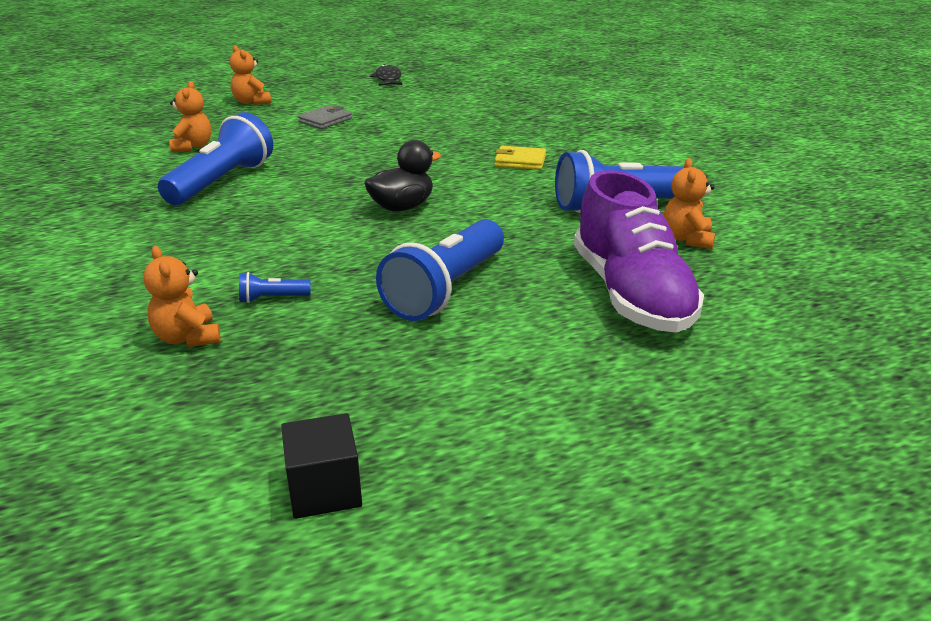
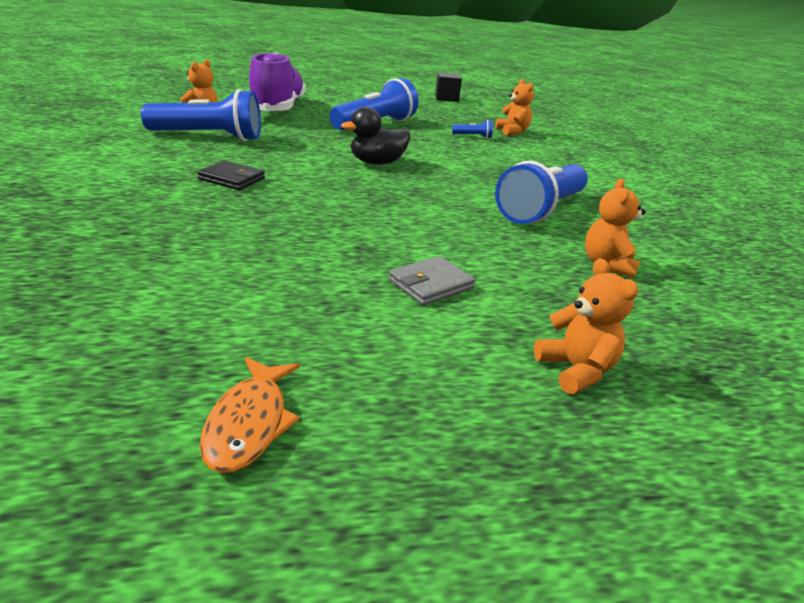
camera: 170 degrees left, 0 degrees up
black fish [370,64,403,86] -> orange fish [200,357,300,473]
yellow wallet [494,146,546,170] -> black wallet [197,160,265,190]

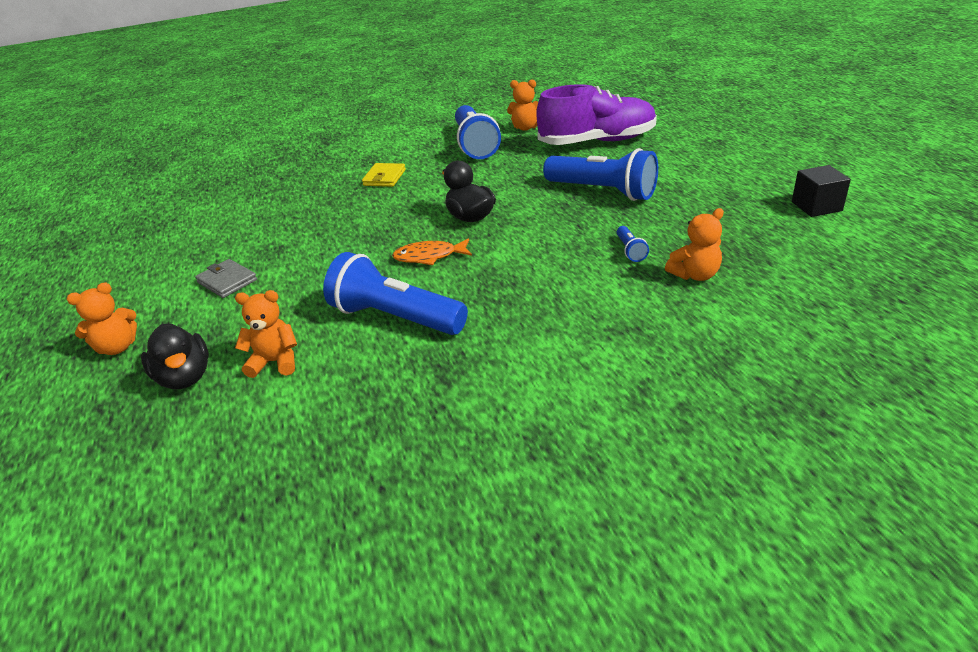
camera: 85 degrees right, 5 degrees up
black wallet [197,160,265,190] -> yellow wallet [362,163,406,187]
orange fish [200,357,300,473] -> orange fish moved to [392,238,472,265]
none -> black duck [141,324,209,389]

